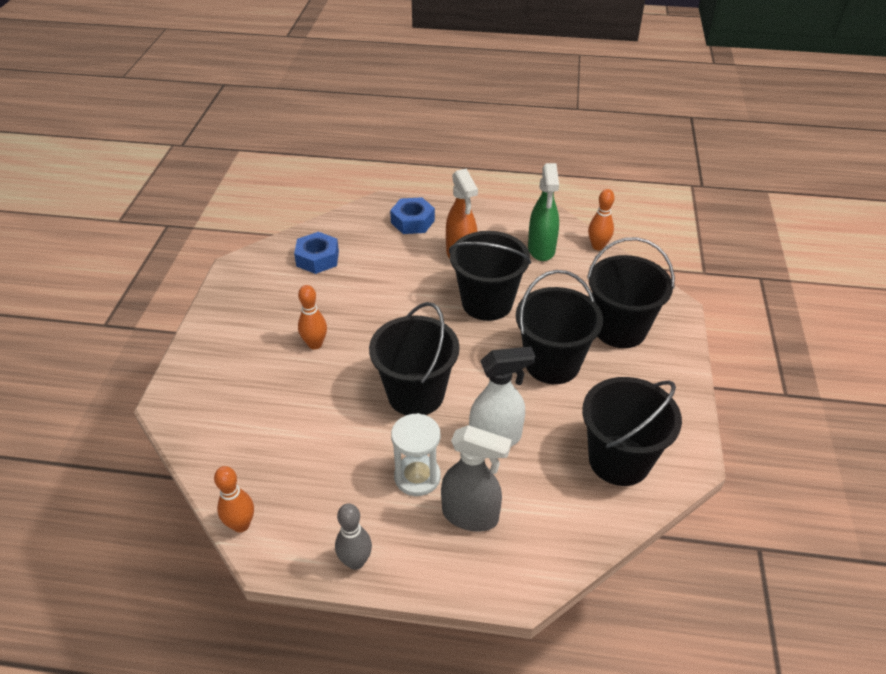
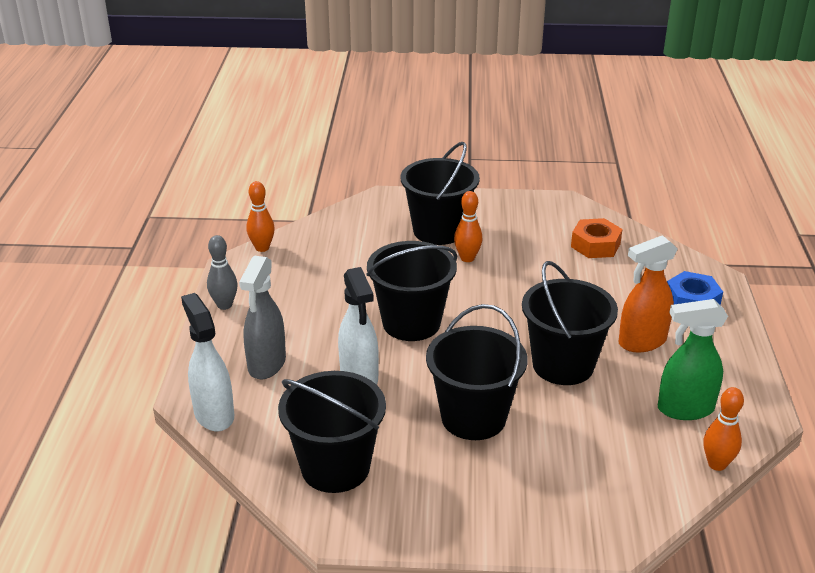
camera: 85 degrees right, 10 degrees down
blue nut [294,232,339,274] -> orange nut [571,218,622,258]
white hourglass [391,413,441,496] -> none
black bucket [587,237,675,348] -> black bucket moved to [401,142,480,245]
none -> white spray bottle [181,293,234,431]

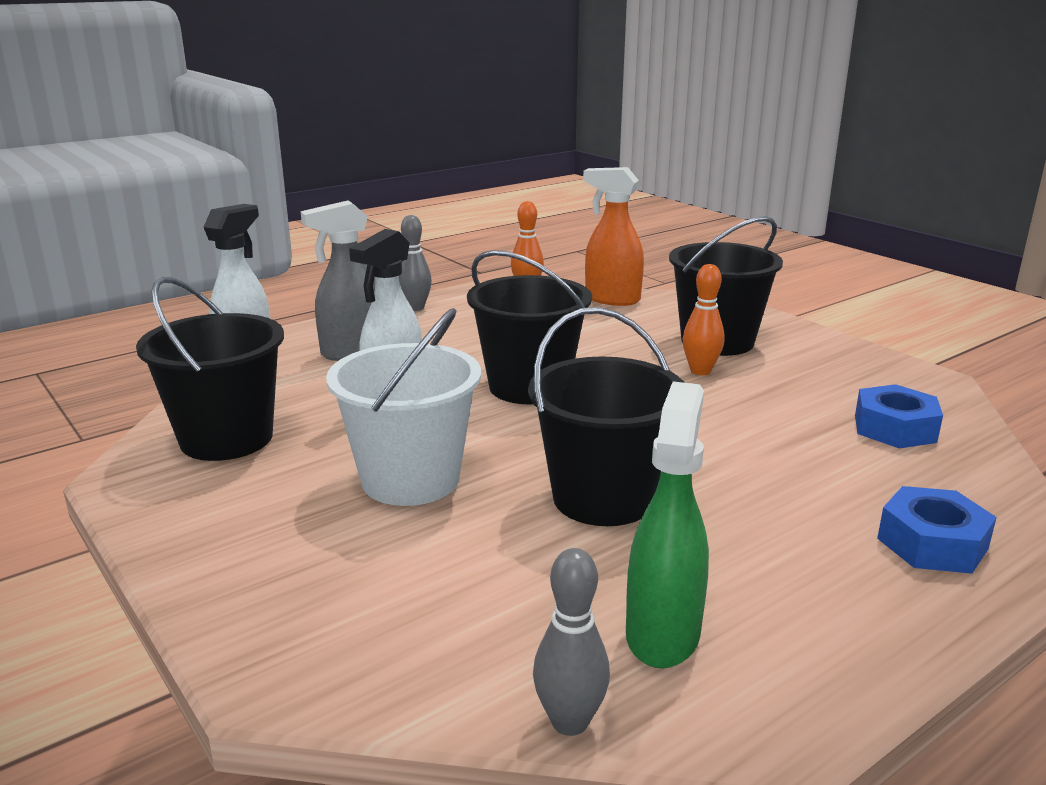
camera: 50 degrees right, 10 degrees down
black bucket [426,304,528,440] -> white bucket [326,308,481,506]
orange nut [571,218,622,258] -> blue nut [855,384,943,449]
orange spray bottle [619,235,678,352] -> orange spray bottle moved to [583,167,644,306]
green spray bottle [658,299,728,420] -> green spray bottle turned 60 degrees clockwise [626,382,709,669]
orange bowling pin [703,387,744,471] -> grey bowling pin [533,548,610,736]

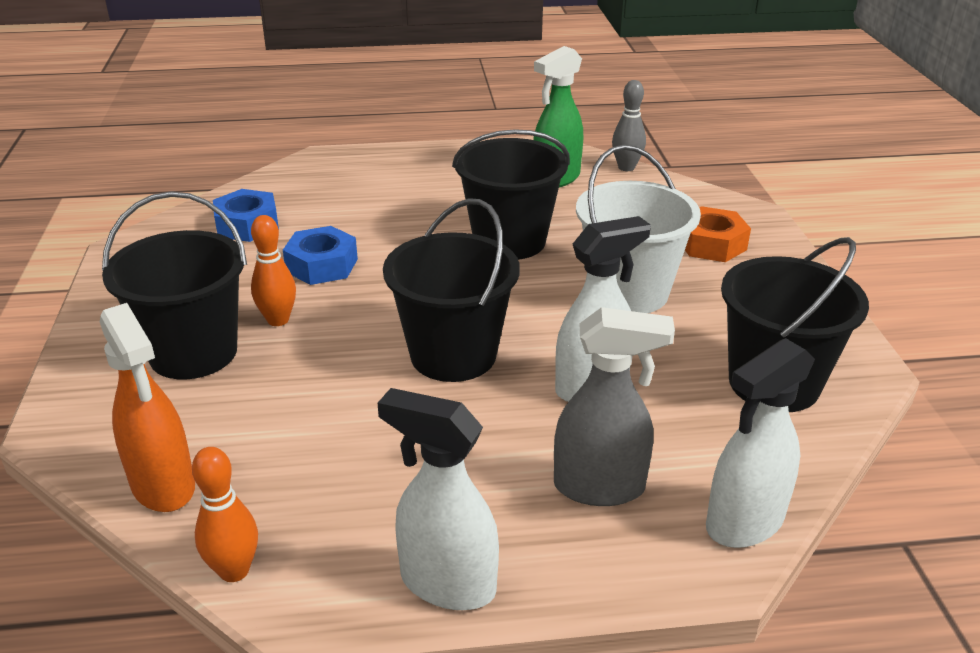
camera: 150 degrees left, 10 degrees up
grey bowling pin [399,215,432,311] -> white spray bottle [378,388,499,610]
blue nut [877,486,997,574] -> blue nut moved to [283,226,358,285]
none -> orange nut [685,206,751,262]

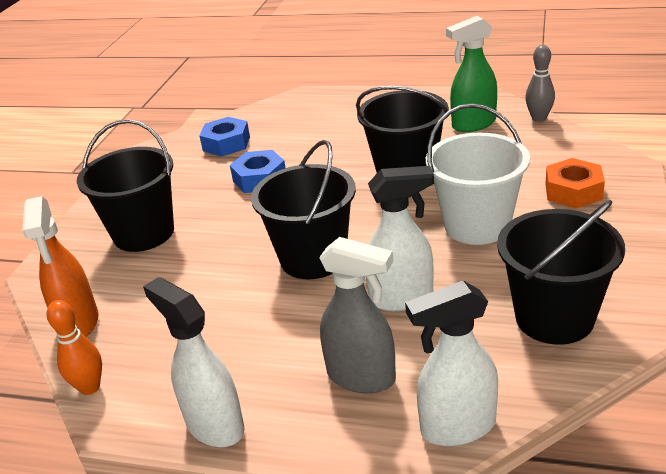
camera: 25 degrees right, 0 degrees up
orange bowling pin [251,215,296,326] -> none

